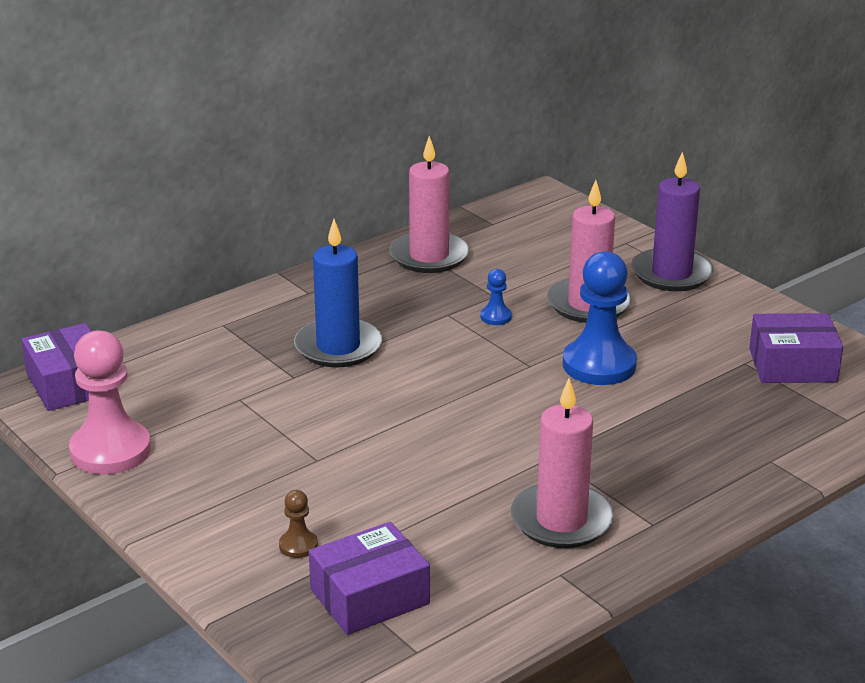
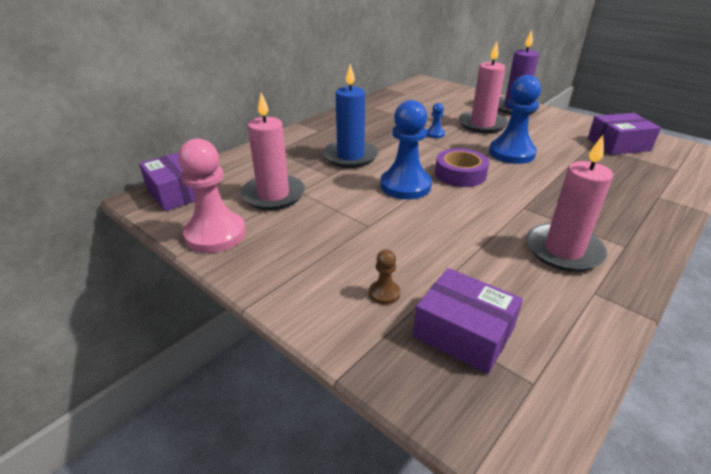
camera: 10 degrees left, 5 degrees up
purple box [309,522,430,635] -> purple box turned 75 degrees clockwise [413,268,523,374]
pink candle [389,136,469,273] -> pink candle moved to [241,92,305,210]
none -> blue pawn [380,100,432,199]
none -> purple tape [435,148,489,187]

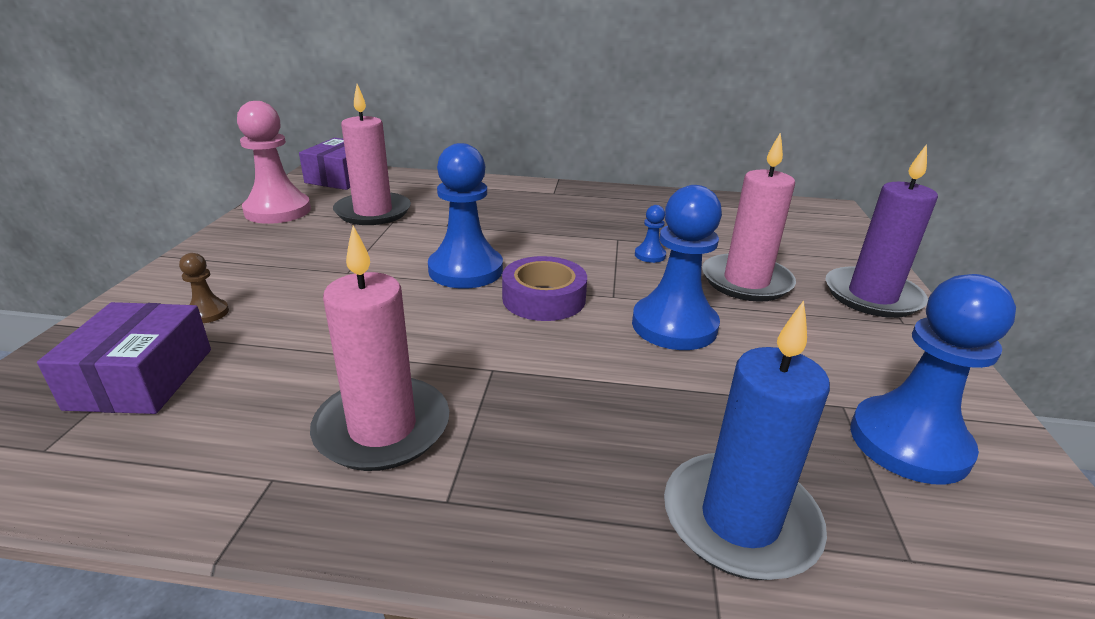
camera: 55 degrees right, 5 degrees down
blue candle [323,64,378,168] -> blue candle moved to [664,301,830,580]
purple box [587,113,661,155] -> blue pawn [850,274,1016,485]

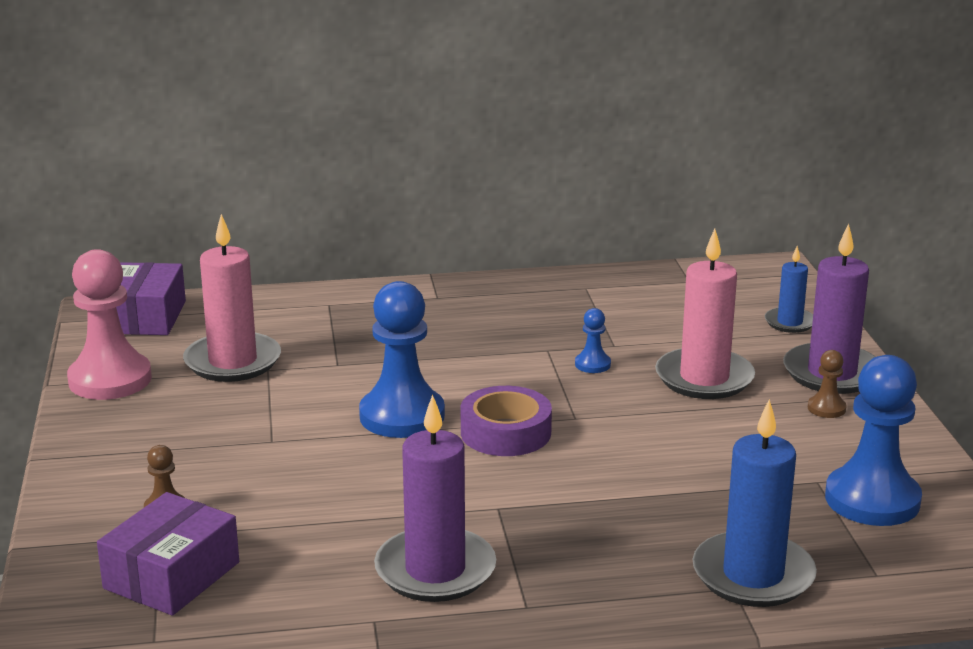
camera: 15 degrees left, 5 degrees down
purple box [37,302,211,414] -> purple box turned 45 degrees clockwise [97,492,239,616]
pink candle [310,226,449,471] -> purple candle [374,395,496,602]
blue pawn [632,185,722,350] -> none
none -> blue candle [765,246,813,333]
none -> brown pawn [808,350,846,418]

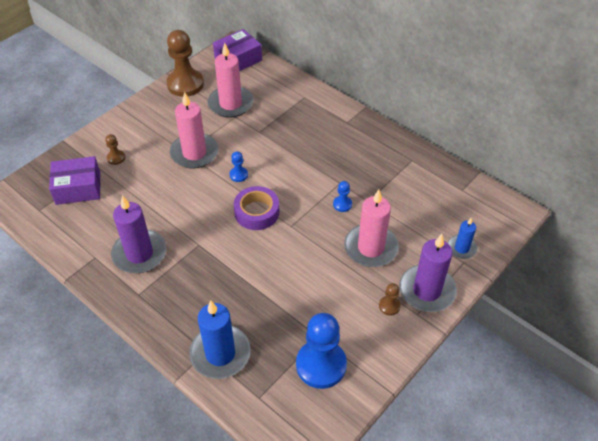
camera: 50 degrees right, 25 degrees up
pink pawn [67,249,152,400] -> brown pawn [166,30,204,97]
blue pawn [359,281,445,438] -> blue pawn [230,151,248,182], size x0.45
none -> pink candle [170,92,219,169]

